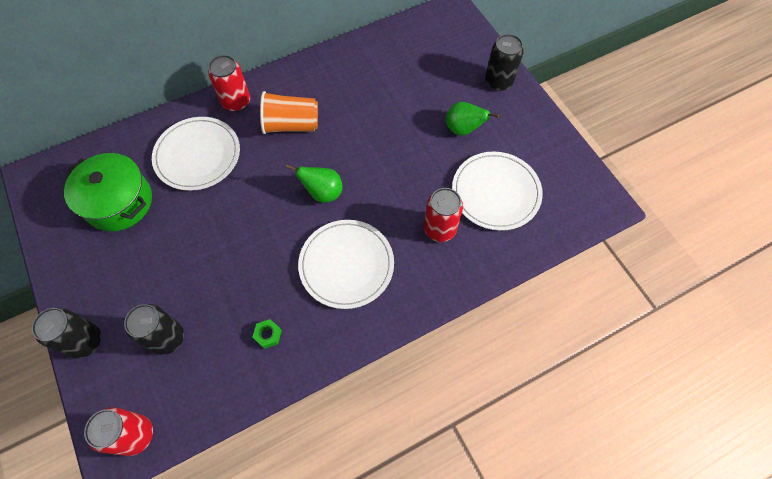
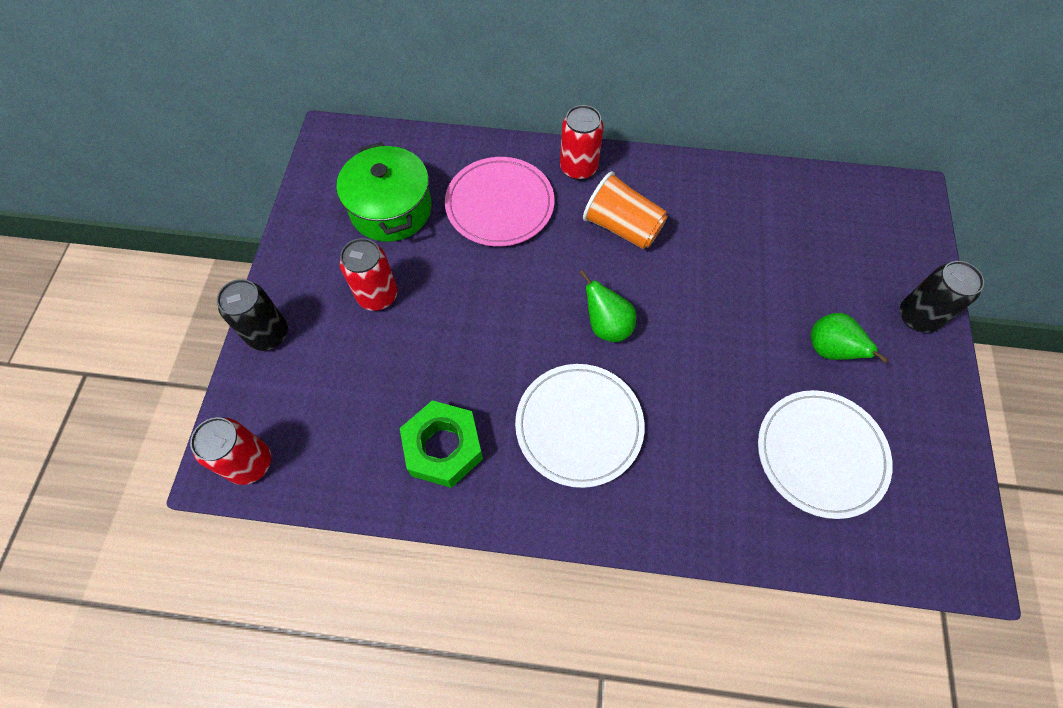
camera: 35 degrees right, 0 degrees up
black can [124,304,184,355] -> none
white plate [152,117,240,191] -> pink plate [445,157,554,246]
green nut [253,319,282,349] -> green nut [400,400,483,488], size x2.29
red can [424,188,463,242] -> red can moved to [340,238,397,311]

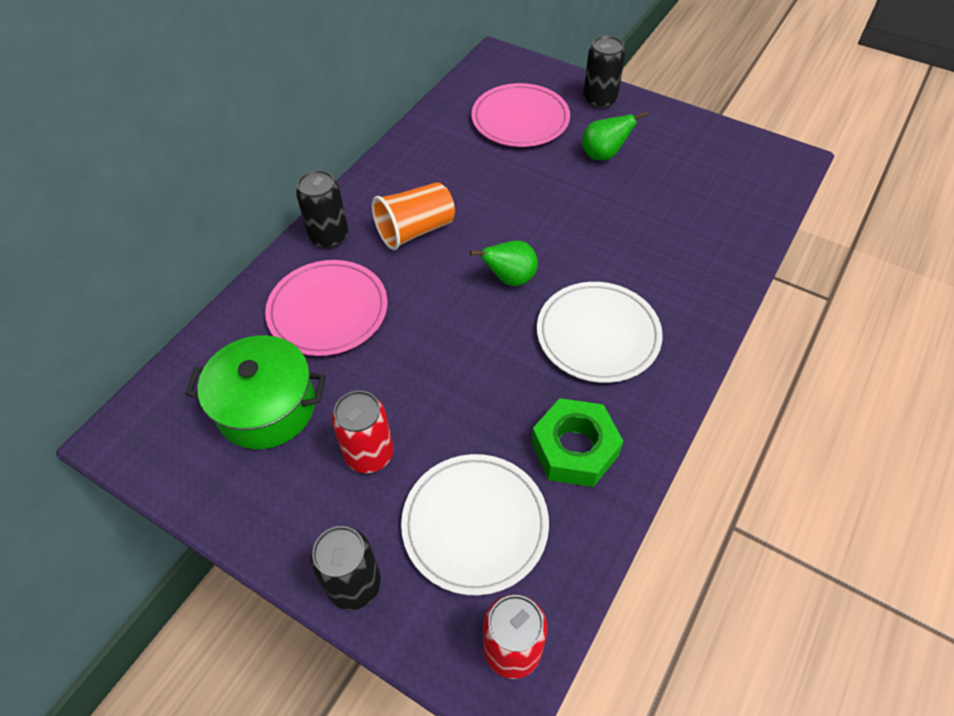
camera: 65 degrees left, 10 degrees down
red can [560,105,603,180] -> black can [296,170,348,248]
white plate [758,390,893,519] -> white plate moved to [401,454,549,595]
none -> pink plate [472,83,570,147]

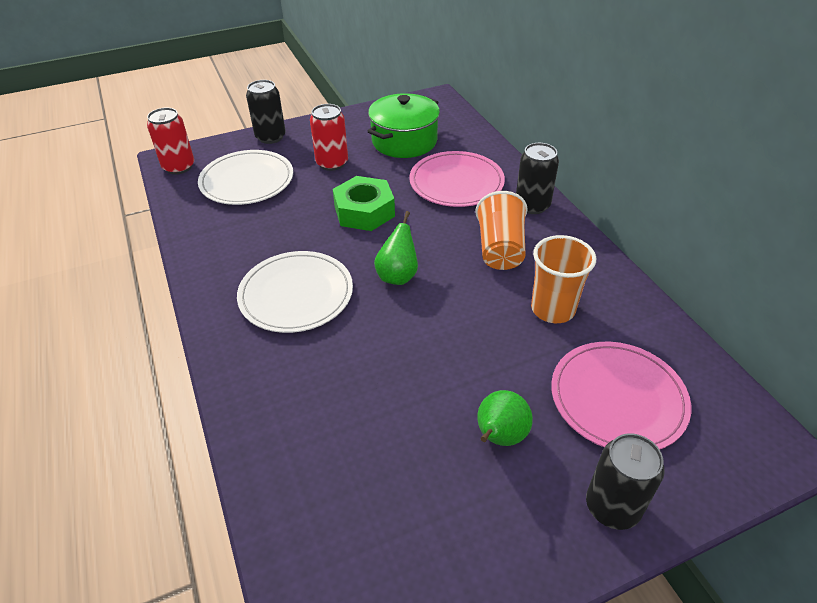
camera: 125 degrees right, 10 degrees down
green nut [531,398,623,487] -> green nut moved to [333,176,395,231]
none -> orange cup [531,235,596,323]

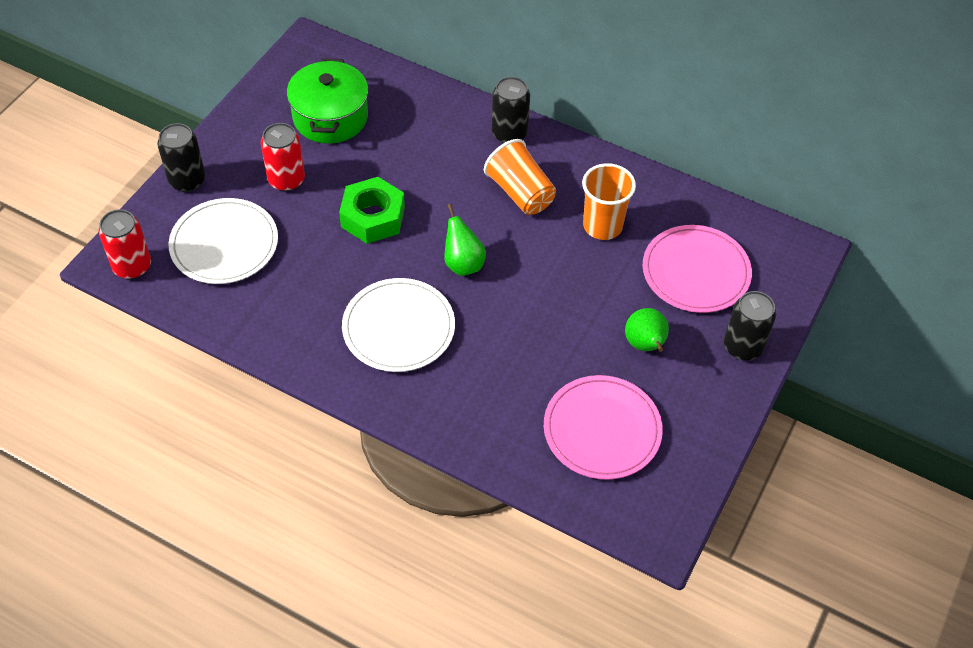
camera: 40 degrees left, 10 degrees up
pink plate [409,151,505,207] -> pink plate moved to [544,375,663,480]

